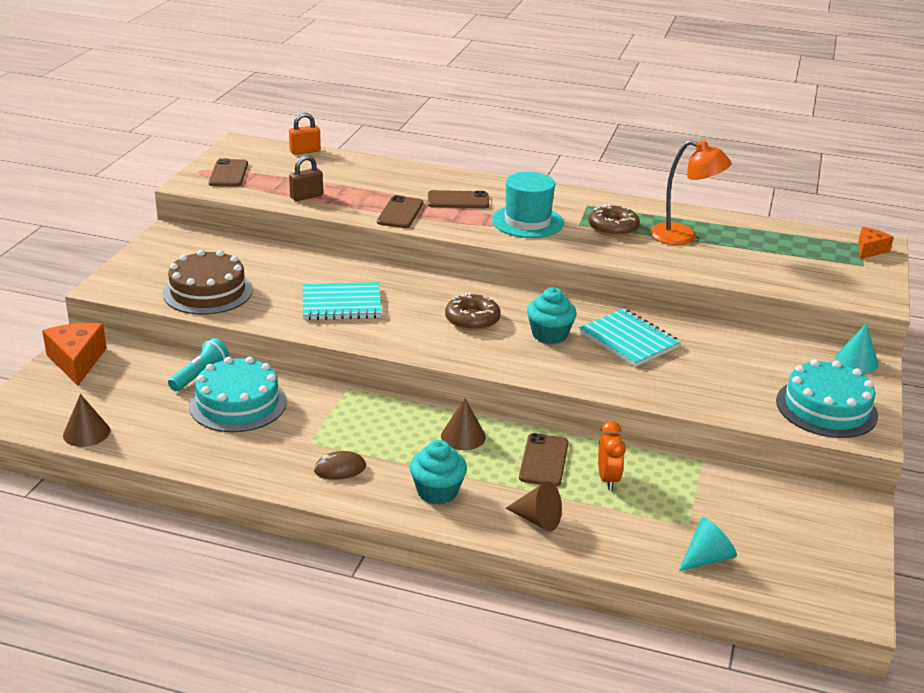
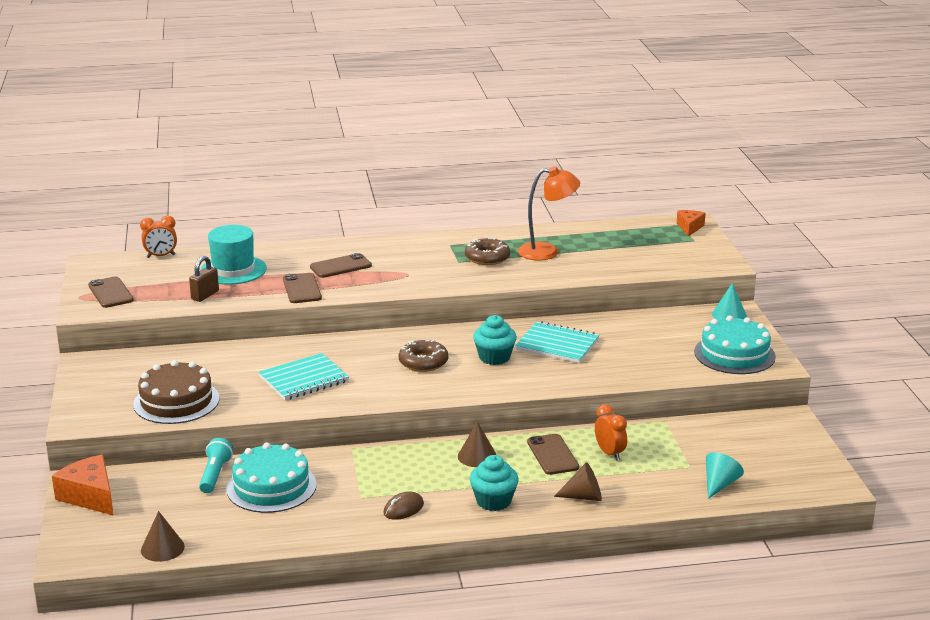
camera: 25 degrees left, 5 degrees down
orange padlock [289,113,321,155] -> orange clock [140,216,177,258]
turquoise hat [492,172,564,238] -> turquoise hat moved to [200,225,267,285]

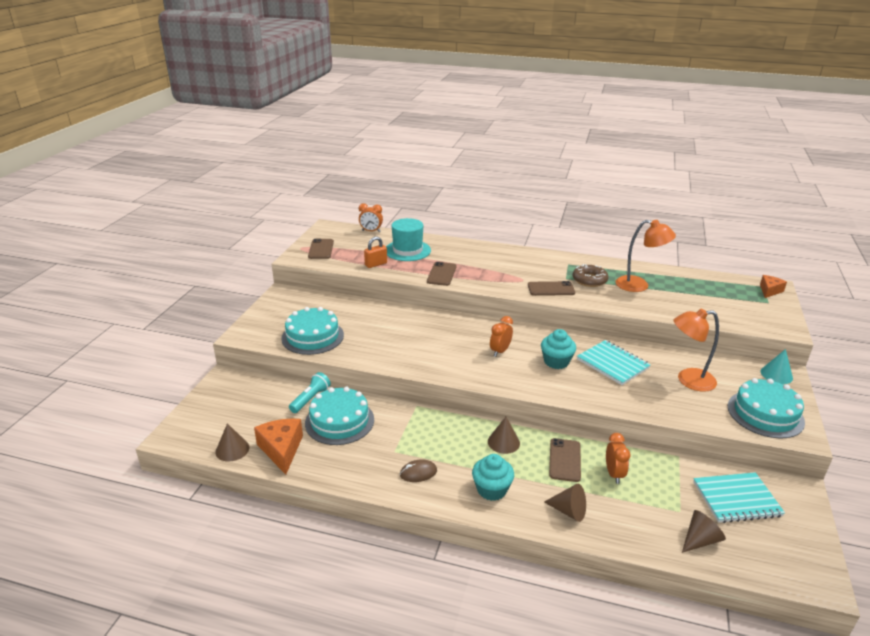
camera: 25 degrees right, 5 degrees up
orange cheese [52,455,114,516] -> orange cheese moved to [254,419,303,475]
brown cake [133,360,219,424] -> turquoise cake [281,307,344,355]
brown padlock [189,256,219,302] -> orange padlock [364,237,387,268]
turquoise notebook [259,353,349,400] -> turquoise notebook moved to [693,472,785,523]
brown phone [310,253,372,278] -> brown phone moved to [528,281,575,296]
brown donut [399,340,448,372] -> orange clock [490,316,513,357]
turquoise cone [706,452,744,499] -> brown cone [682,510,726,553]
none -> orange lamp [674,309,719,392]

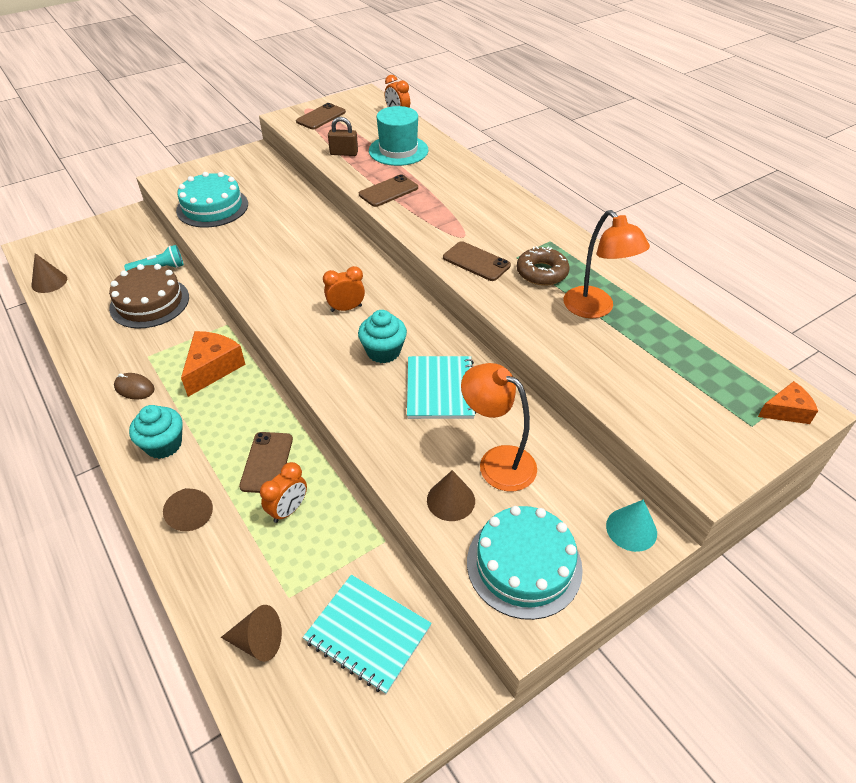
camera: 40 degrees right, 15 degrees up
orange cheese [254,419,303,475] -> orange cheese moved to [181,331,246,397]
turquoise cake [305,387,374,445] -> brown cake [109,264,189,328]
orange padlock [364,237,387,268] -> brown padlock [328,117,358,156]
brown cone [488,417,520,454] -> brown cone moved to [427,470,475,521]
brown phone [549,438,581,482] -> brown phone turned 45 degrees counterclockwise [239,432,293,493]

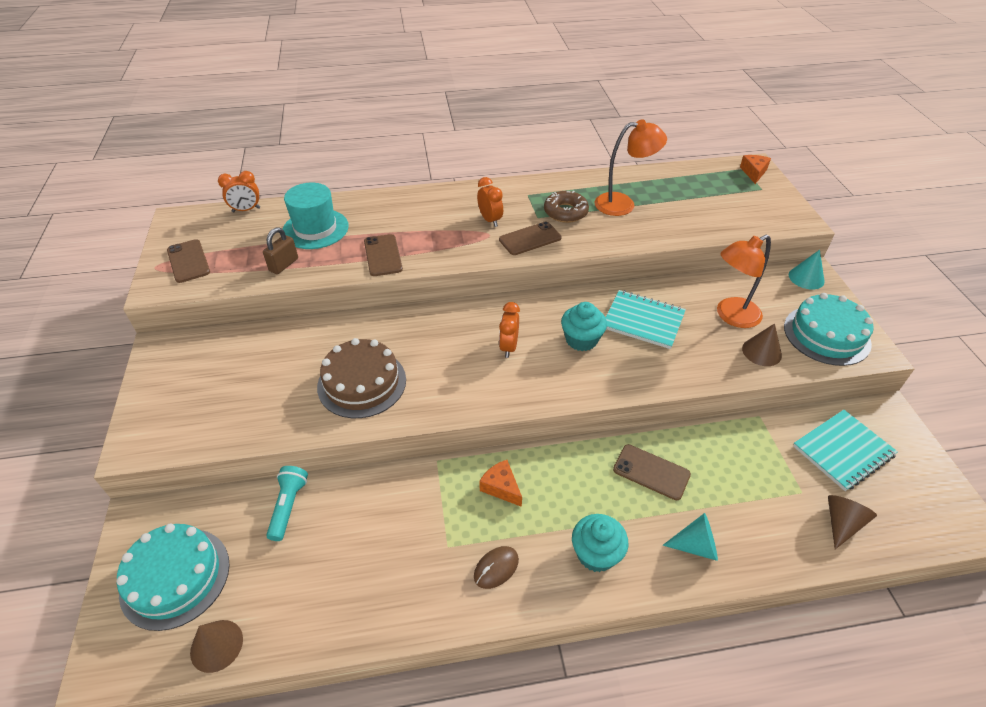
camera: 65 degrees left, 0 degrees up
brown cake [109,264,189,328] -> brown cake moved to [317,338,406,418]
brown cone [163,488,213,531] -> turquoise cone [663,513,718,561]
turquoise cake [176,172,248,228] -> turquoise cake moved to [116,524,230,631]
orange cheese [181,331,246,397] -> orange cheese [479,460,522,507], size x0.62
orange clock [260,462,307,523] -> orange clock moved to [477,177,503,227]

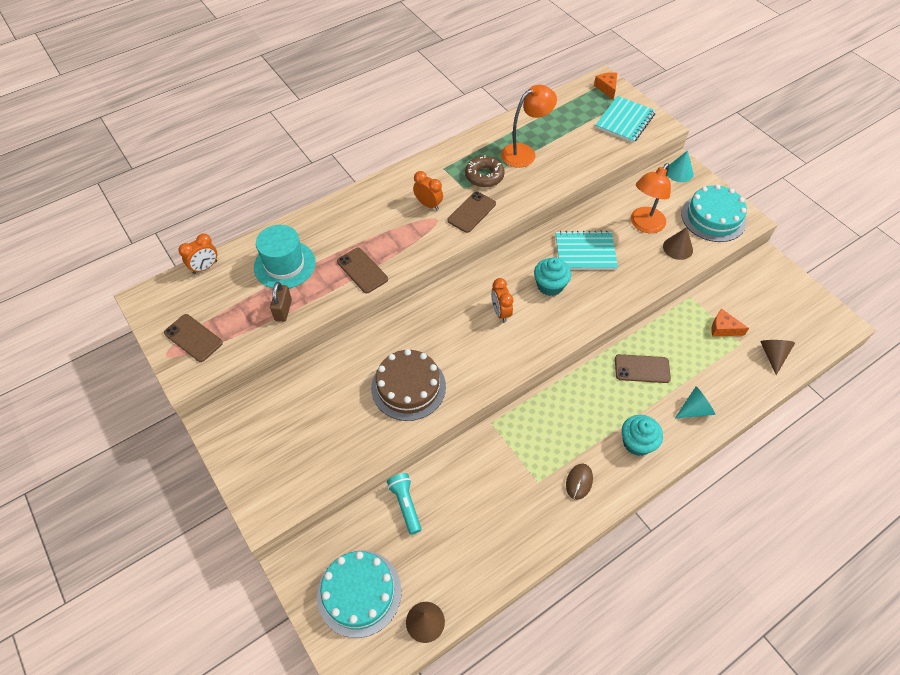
camera: 25 degrees left, 10 degrees up
orange cheese [479,460,522,507] -> orange cheese moved to [711,309,749,336]
turquoise notebook [793,410,898,491] -> turquoise notebook moved to [595,96,656,143]

